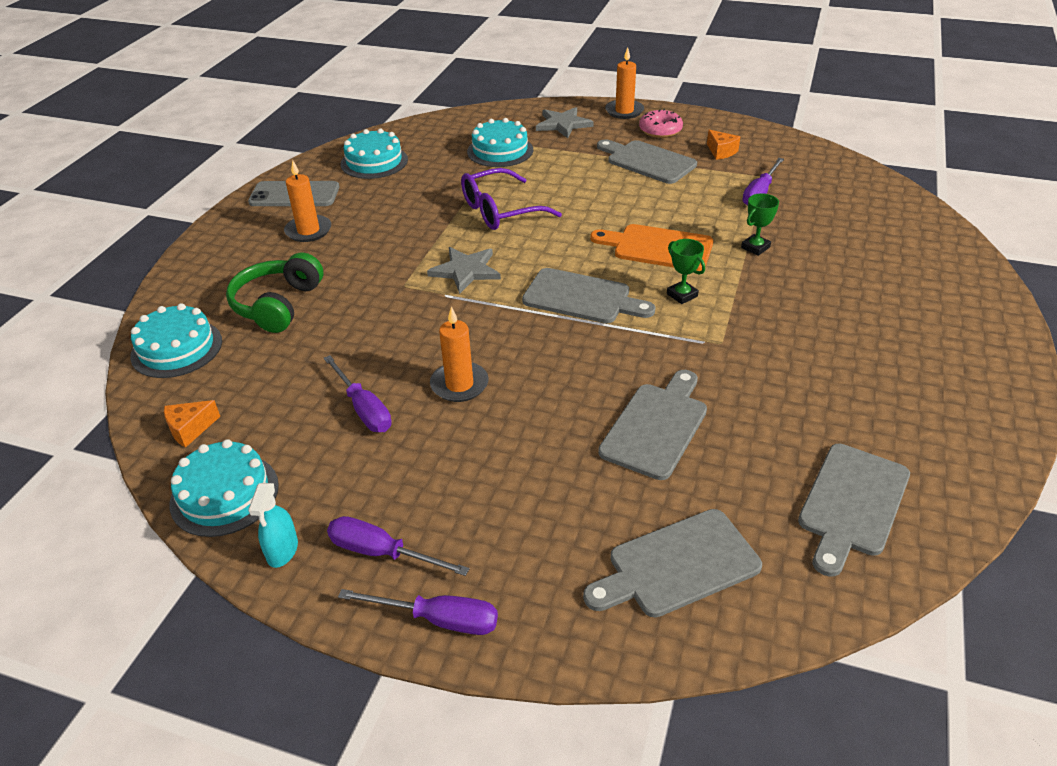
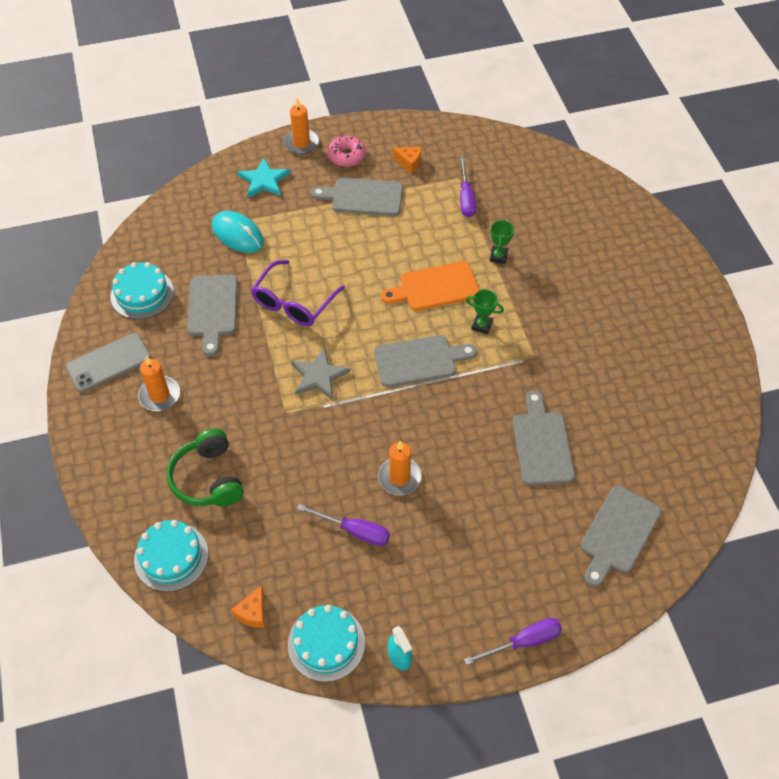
camera: 35 degrees left, 15 degrees up
purple screwdriver [327,516,470,576] -> none
turquoise cake [467,118,533,167] -> turquoise mouse [212,211,264,253]
grey star [536,107,594,138] -> turquoise star [237,157,291,198]
grey cutting board [798,444,910,577] -> grey cutting board moved to [187,275,238,356]

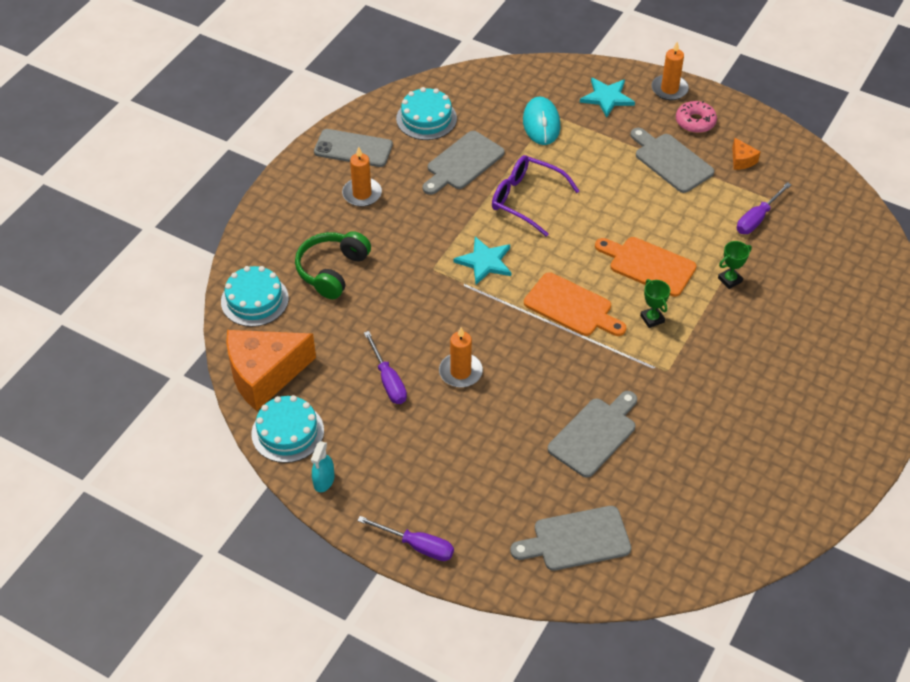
camera: 45 degrees right, 5 degrees down
orange cheese [232,585,265,628] -> orange cheese [226,330,316,411], size x2.43
purple glasses [251,260,345,326] -> purple glasses turned 45 degrees clockwise [492,155,579,237]
grey star [291,347,351,400] -> turquoise star [453,237,511,285]
grey cutting board [374,335,477,387] -> orange cutting board [524,272,626,336]

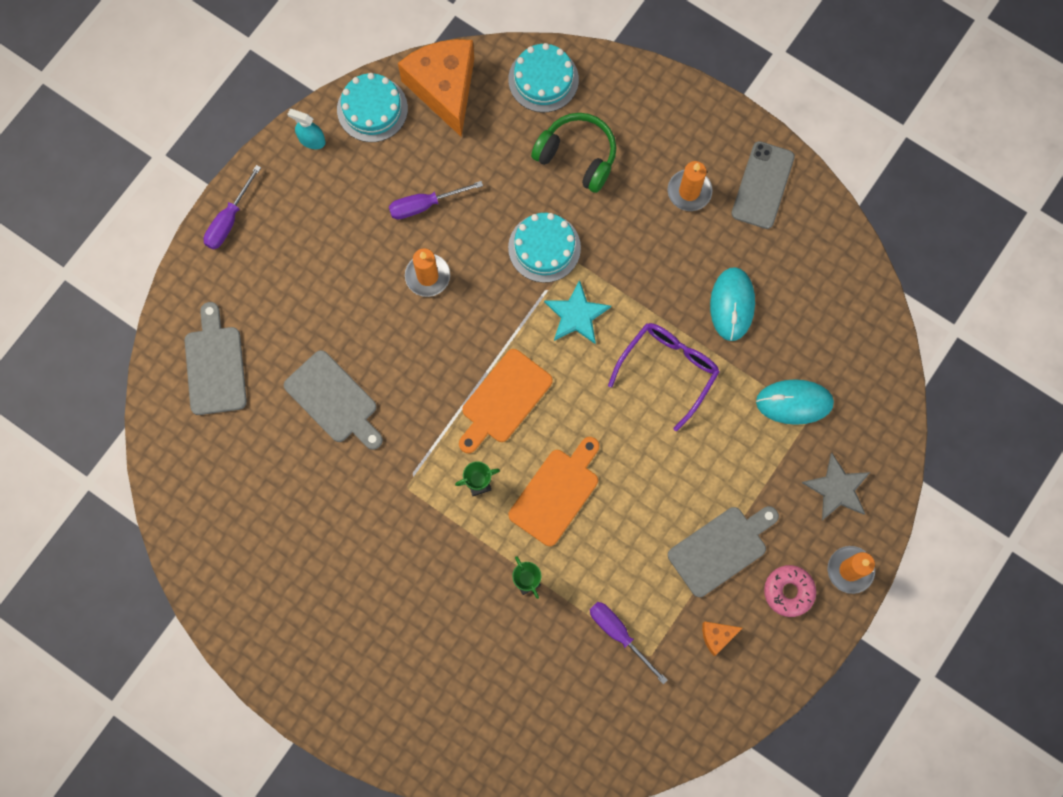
camera: 95 degrees right, 25 degrees up
turquoise cake [396,87,457,140] -> turquoise cake moved to [508,213,581,283]
grey cutting board [423,131,505,195] -> turquoise mouse [710,267,755,341]
turquoise star [580,78,635,118] -> grey star [802,453,870,520]

